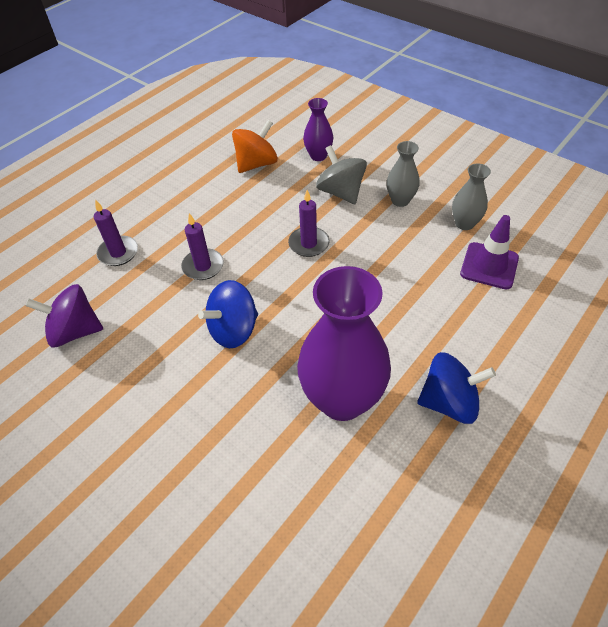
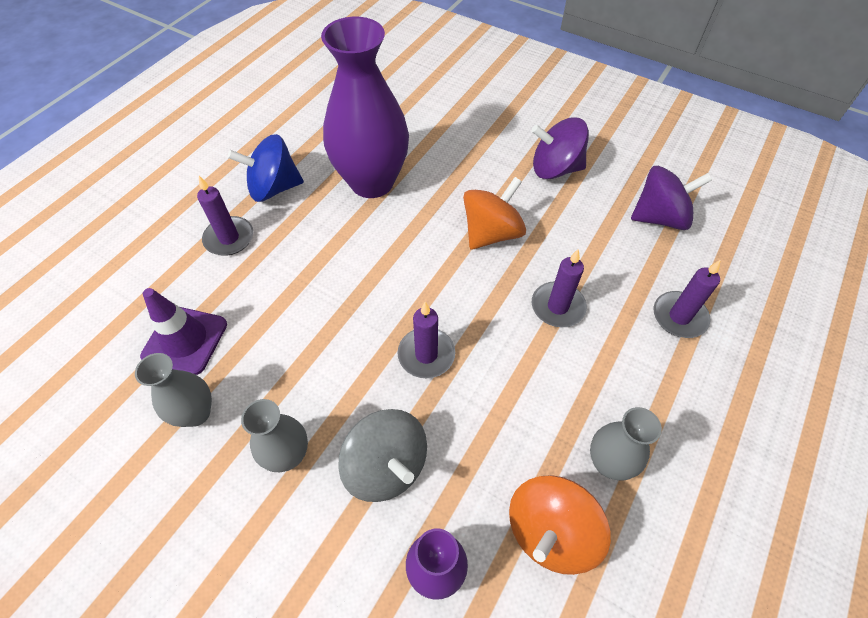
camera: 170 degrees right, 5 degrees up
blue spinning top [198,280,258,348] -> orange spinning top [463,177,526,250]
none -> purple candle [197,176,253,256]
none -> purple spinning top [532,117,589,179]
none -> grey vase [590,407,662,481]

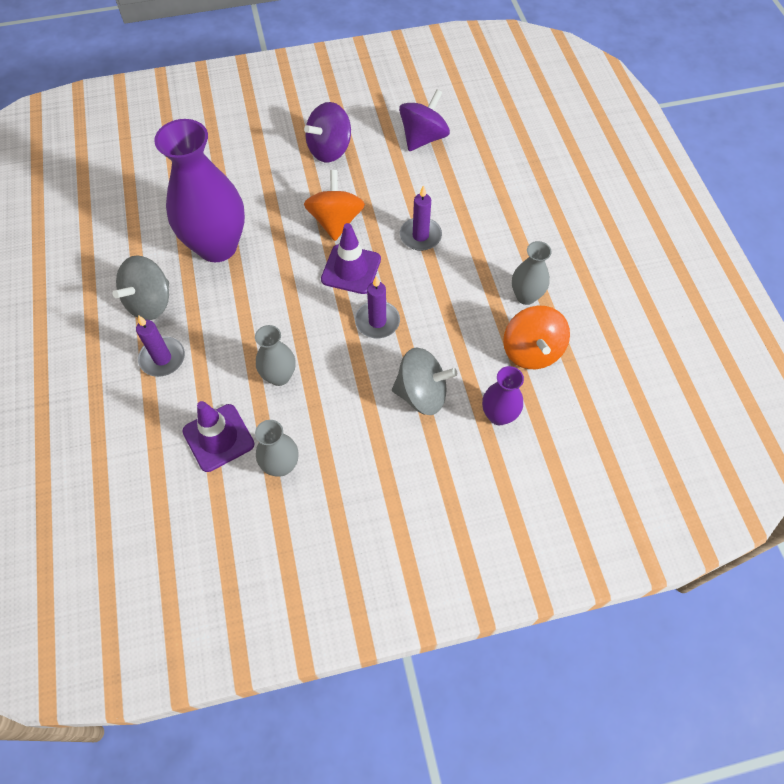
camera: 45 degrees left, 5 degrees up
blue spinning top [228,134,304,202] -> grey spinning top [113,255,169,320]
grey vase [241,399,308,472] -> grey vase moved to [255,325,296,386]
purple candle [654,260,720,338] -> none
none -> purple traffic cone [321,223,381,294]

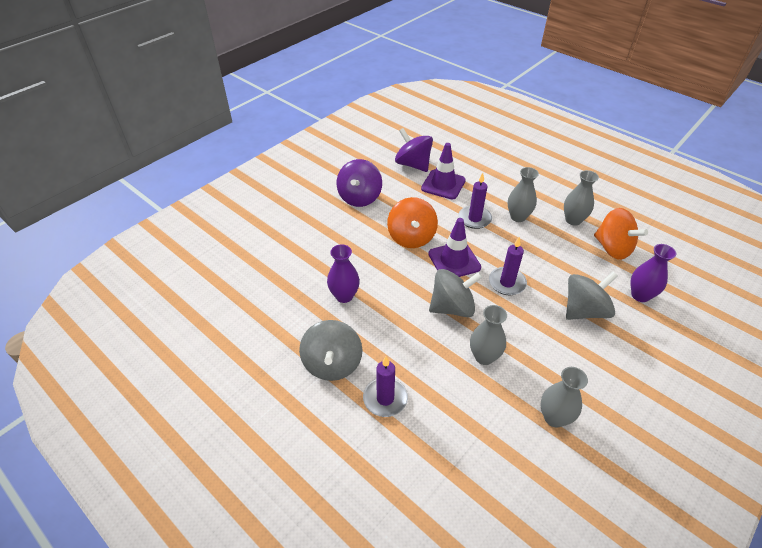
camera: 35 degrees left, 15 degrees down
purple vase [154,119,245,262] -> purple vase [327,244,360,303], size x0.49
purple traffic cone [182,401,255,472] -> purple traffic cone moved to [421,143,466,199]
orange spinning top [304,170,365,241] -> orange spinning top turned 150 degrees counterclockwise [387,197,438,248]
purple spinning top [399,89,450,151] -> purple spinning top turned 45 degrees counterclockwise [395,128,433,172]
none -> grey spinning top [429,269,482,317]
none -> grey vase [508,167,539,222]

